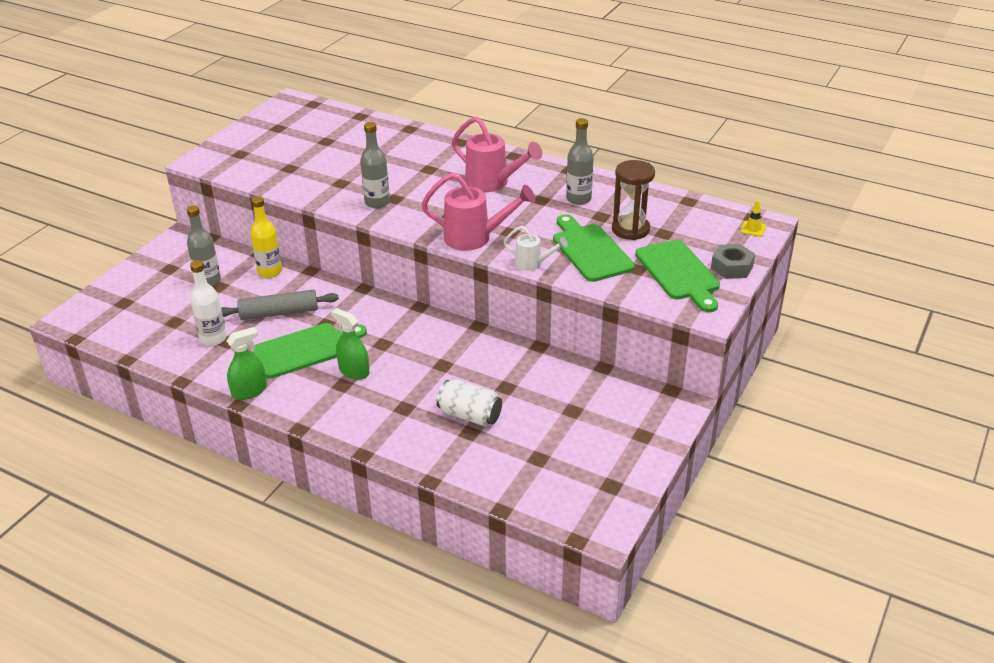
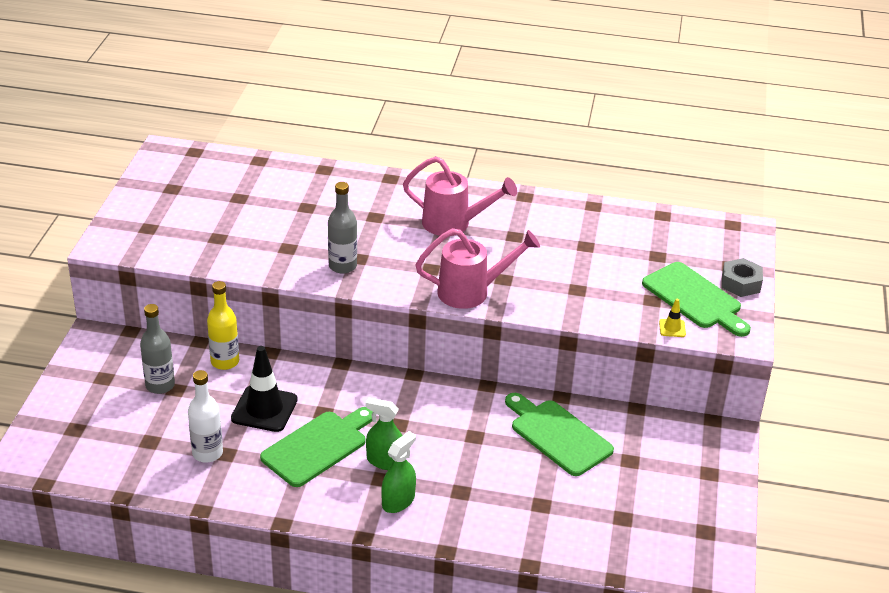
camera: 20 degrees left, 0 degrees up
grey rolling pin [221,290,339,320] -> black traffic cone [231,346,298,432]
green spray bottle [227,327,267,400] -> green spray bottle moved to [381,431,416,513]
white can [436,380,502,426] -> none
white watering can [504,226,568,271] -> none
green cutting board [553,214,635,282] -> green cutting board moved to [505,393,614,476]
grey bottle [566,118,594,205] -> none
brown hourglass [612,160,655,240] -> none
yellow traffic cone [740,200,766,237] -> yellow traffic cone moved to [659,299,686,337]

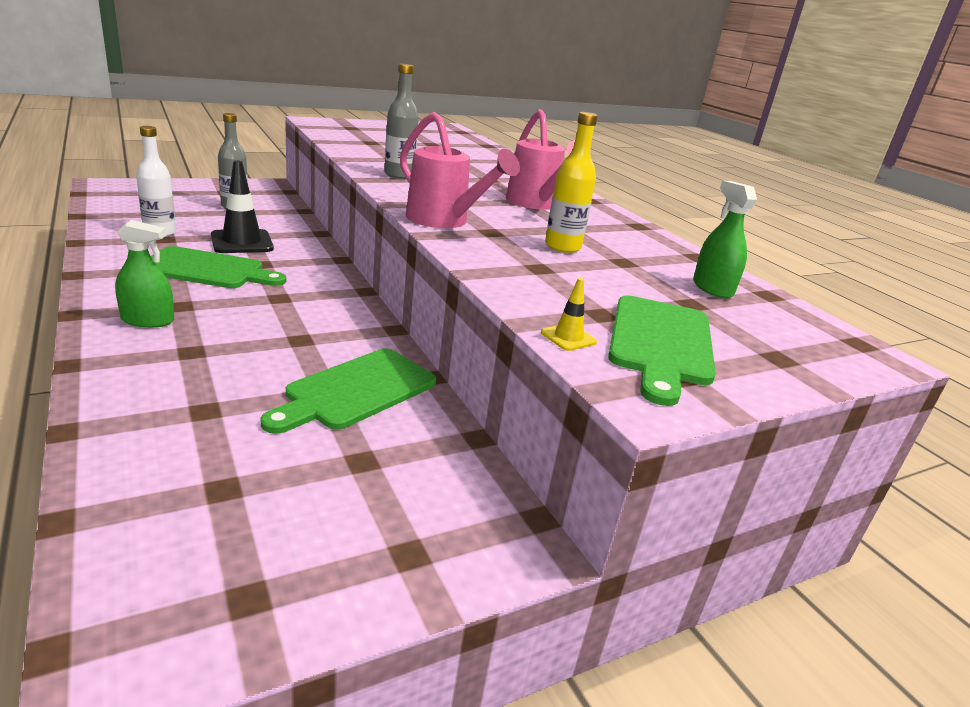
camera: 50 degrees right, 10 degrees down
yellow bottle [207,281,239,370] -> yellow bottle moved to [545,112,598,253]
green spray bottle [365,398,403,470] -> green spray bottle moved to [693,181,757,298]
green cutting board [505,393,614,476] -> green cutting board turned 150 degrees counterclockwise [261,349,437,434]
grey nut [722,258,763,297] -> none

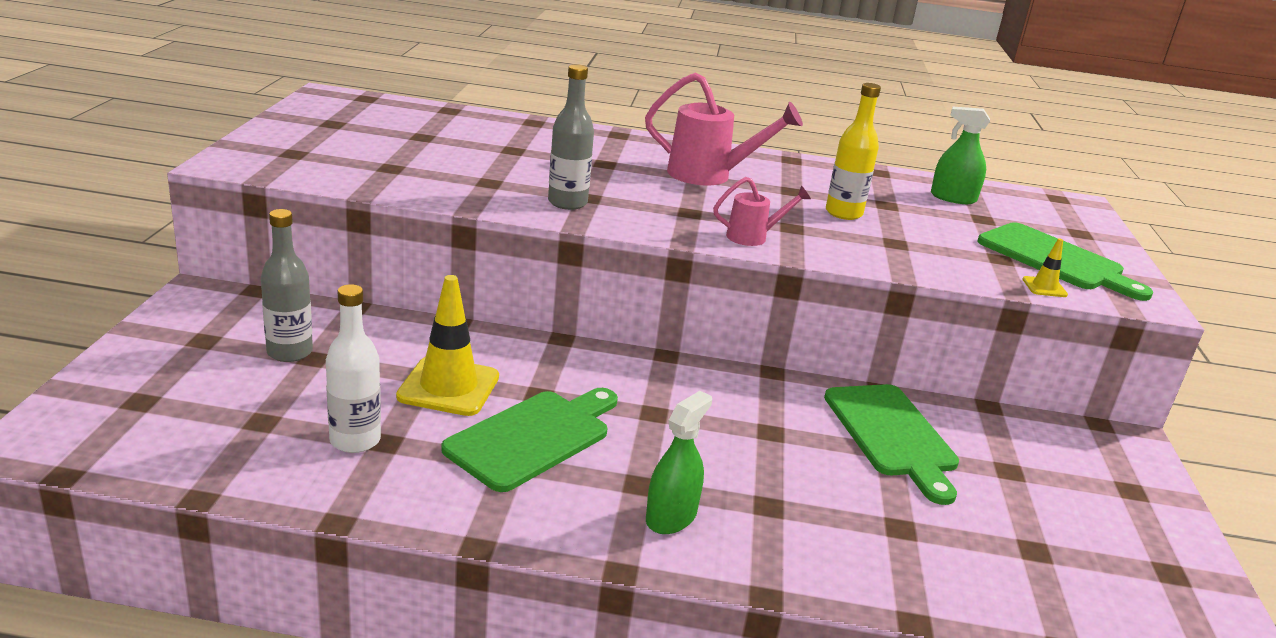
camera: 55 degrees left, 0 degrees up
black traffic cone [211,160,274,253] -> yellow traffic cone [396,275,499,416]
pink watering can [400,112,520,228] -> pink watering can [713,177,811,246], size x0.56

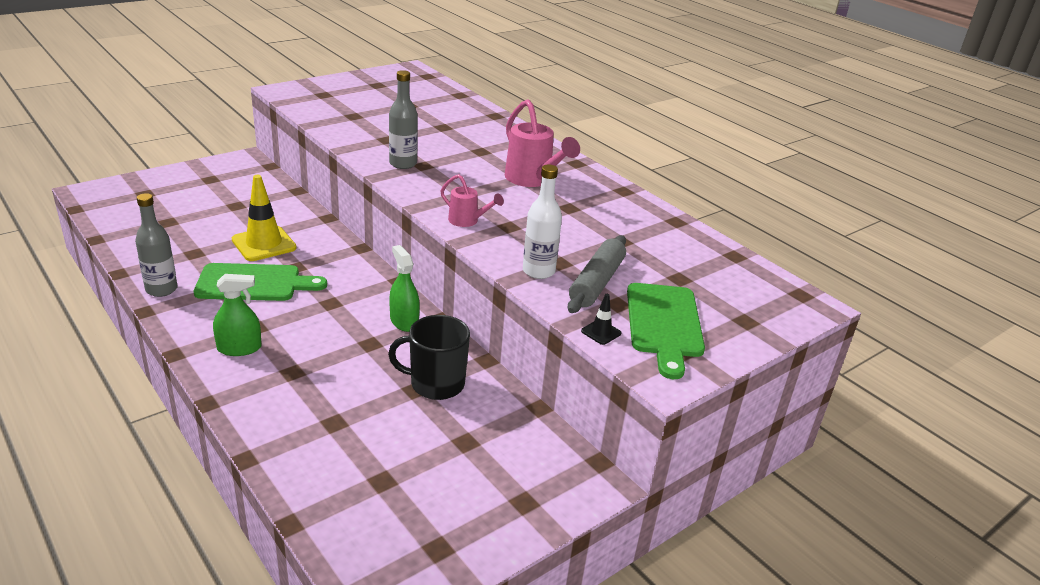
camera: 45 degrees right, 5 degrees up
grey bottle [261,209,313,362] -> grey bottle moved to [135,193,178,297]
white bottle [326,284,381,453] -> white bottle moved to [523,164,562,279]
green cutting board [824,384,959,505] -> black mug [388,315,470,400]
yellow bottle [826,83,881,220] -> none
green spray bottle [931,107,990,204] -> green spray bottle moved to [389,245,420,332]
yellow traffic cone [1022,238,1068,297] -> black traffic cone [581,294,621,345]
none -> grey rolling pin [568,235,626,313]

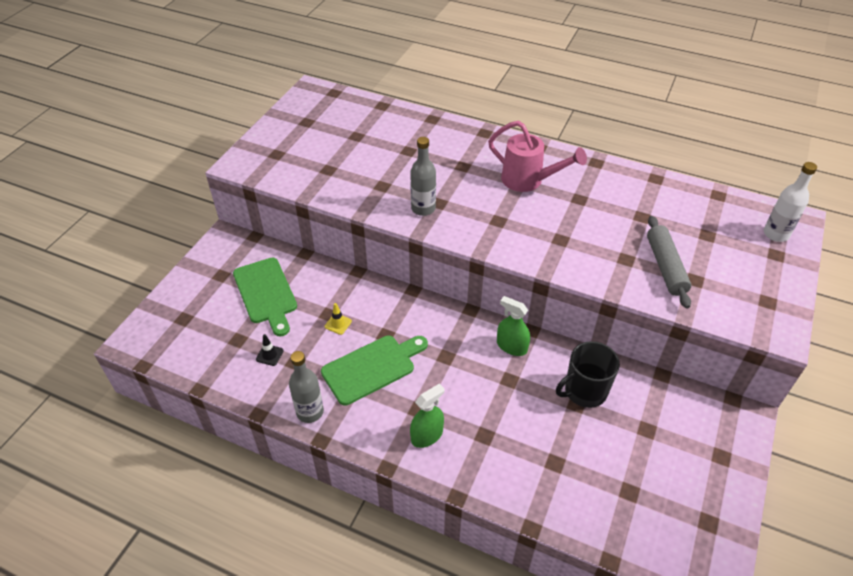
camera: 25 degrees left, 15 degrees up
yellow traffic cone [232,175,297,261] -> yellow traffic cone [325,303,352,335], size x0.46
pink watering can [440,174,504,227] -> none
white bottle [523,164,562,279] -> white bottle moved to [764,162,817,242]
black traffic cone [581,294,621,345] -> black traffic cone moved to [256,334,284,366]
green cutting board [627,283,705,379] -> green cutting board moved to [233,258,297,336]

